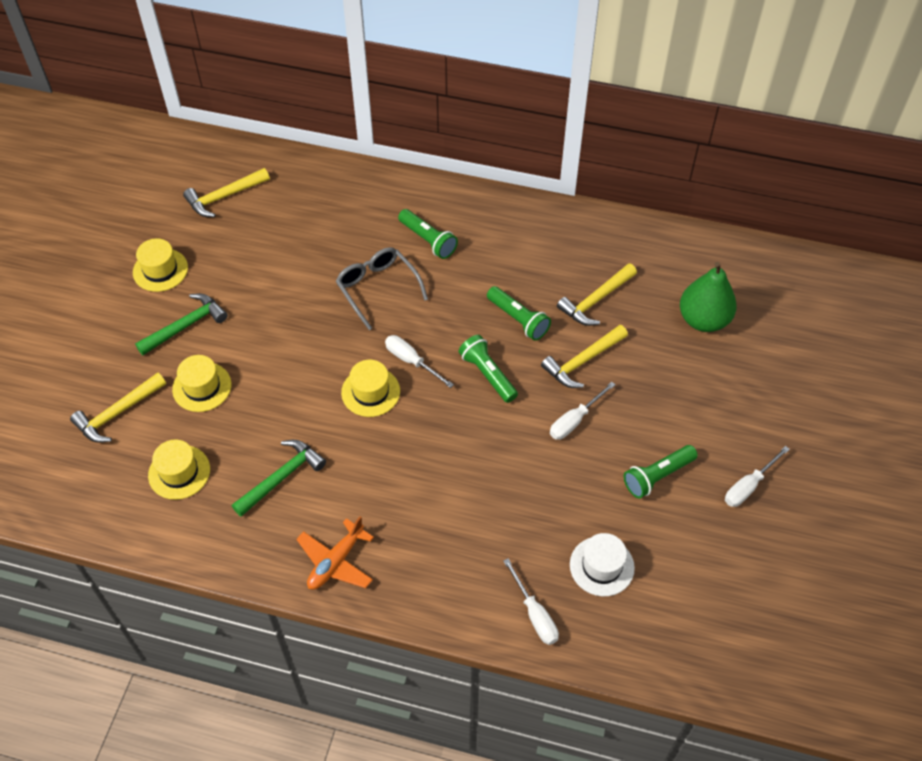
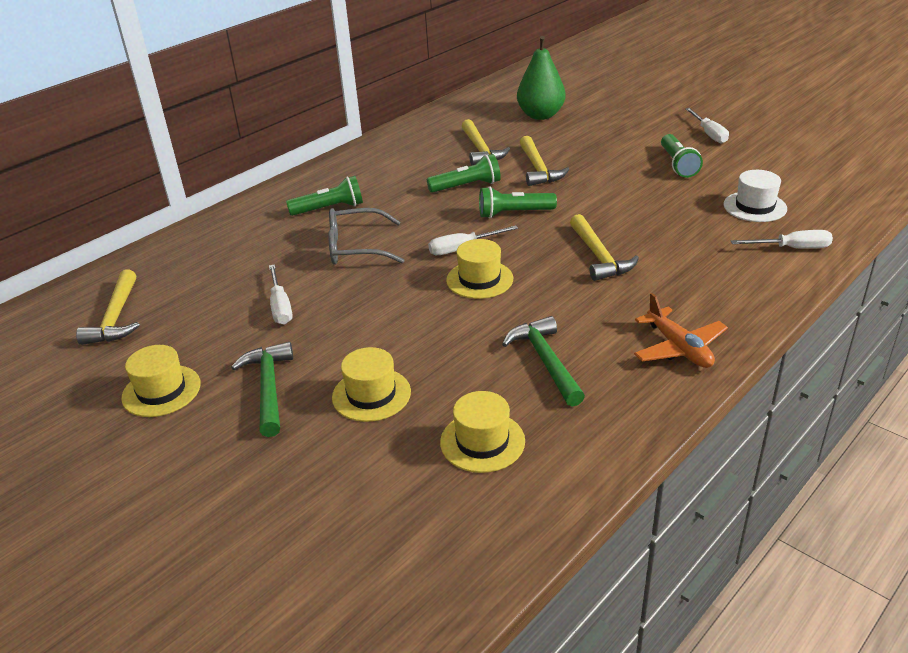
camera: 60 degrees left, 20 degrees down
yellow hammer [70,372,166,443] -> yellow hammer moved to [570,214,639,281]
white screwdriver [550,382,615,440] -> white screwdriver moved to [269,264,293,325]

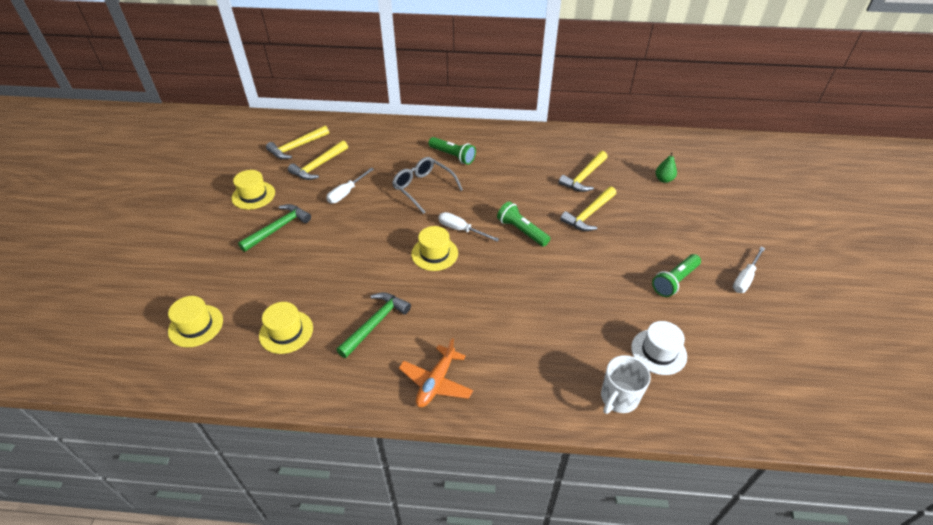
camera: 50 degrees right, 10 degrees up
yellow hat [332,347,411,422] -> yellow hat moved to [168,296,223,348]
green flashlight [427,154,501,193] -> none
green pear [517,36,566,120] -> green pear [655,152,677,183], size x0.51
yellow hammer [570,214,639,281] -> yellow hammer moved to [288,141,348,180]
white screwdriver [731,230,833,249] -> white mug [601,355,651,414]

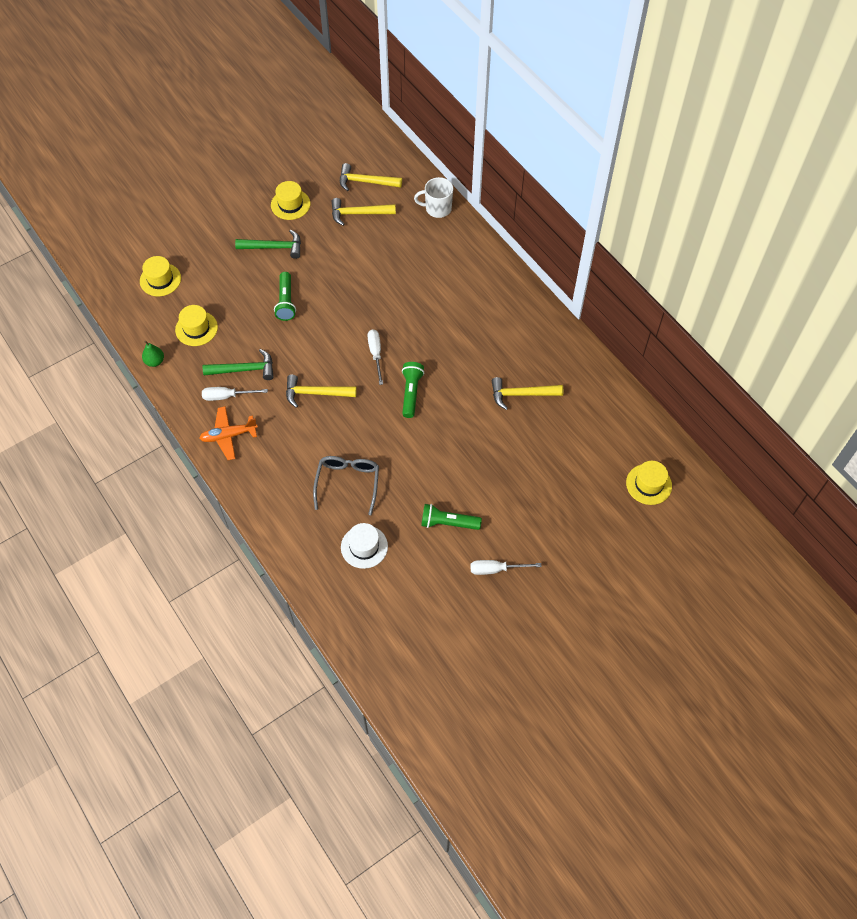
camera: 50 degrees right, 15 degrees up
white screwdriver [326,168,374,203] -> white screwdriver moved to [202,387,268,401]
grey glasses [392,157,463,214] -> grey glasses moved to [313,456,379,515]
yellow hat [411,226,458,271] -> yellow hat moved to [626,461,672,505]
green flashlight [428,137,476,165] -> green flashlight moved to [274,272,296,321]
yellow hammer [560,186,616,231] -> yellow hammer moved to [286,375,357,408]
white mug [601,355,651,414] -> white mug moved to [414,177,453,218]
green pear [655,152,677,183] -> green pear moved to [142,341,164,367]

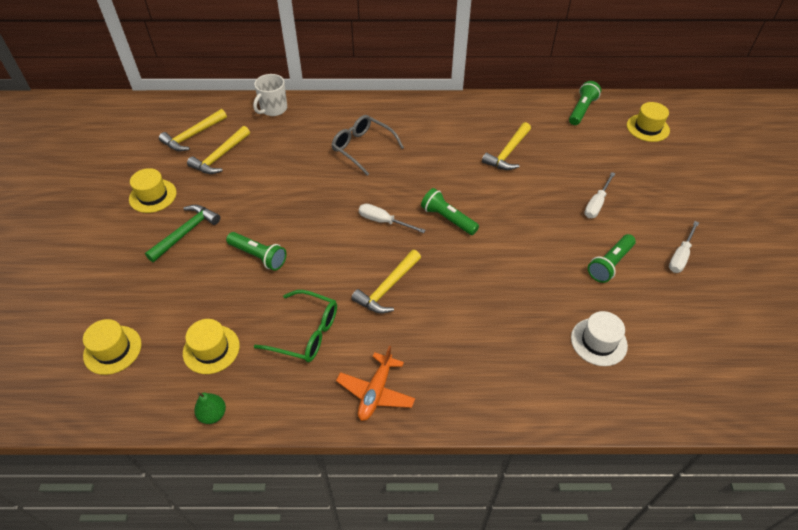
camera: 55 degrees left, 10 degrees down
white screwdriver [202,387,268,401] -> white screwdriver moved to [584,172,615,218]
green hammer [203,349,274,380] -> green glasses [254,290,337,362]
grey glasses [313,456,379,515] -> grey glasses moved to [332,115,404,176]
none -> green flashlight [569,81,601,125]

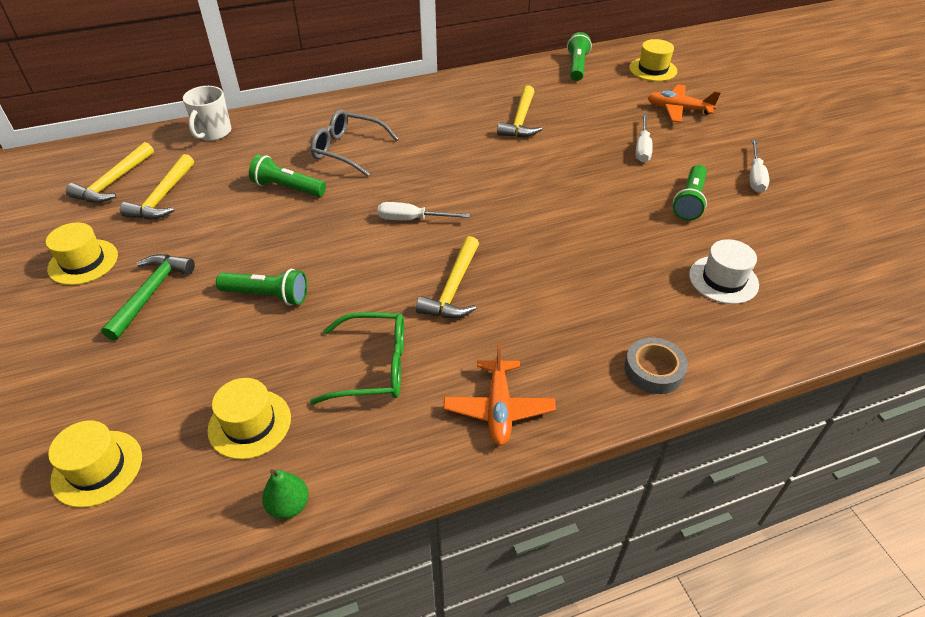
camera: 20 degrees left, 5 degrees down
green flashlight [421,188,479,235] -> green flashlight moved to [249,155,326,197]
none -> grey tape [624,337,688,394]
none -> orange plane [647,84,721,123]

